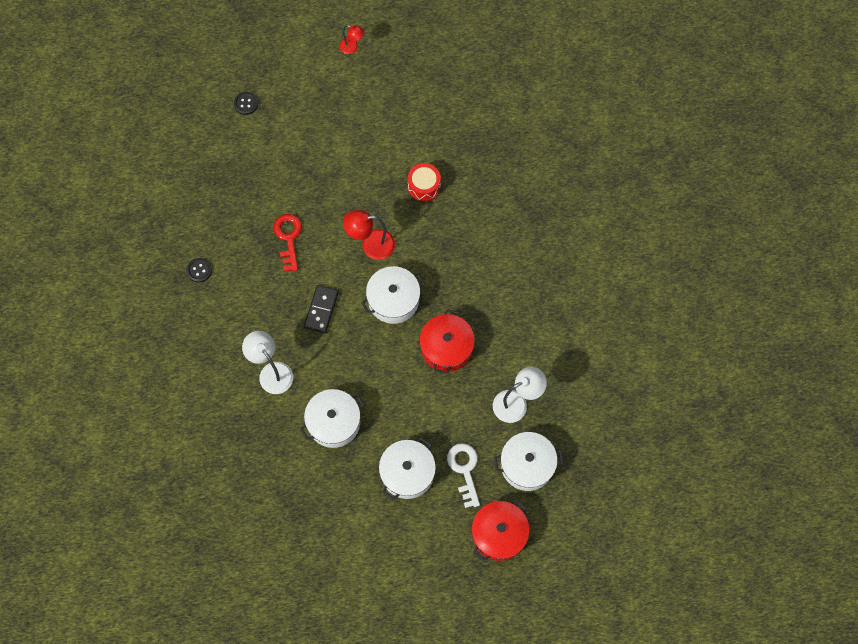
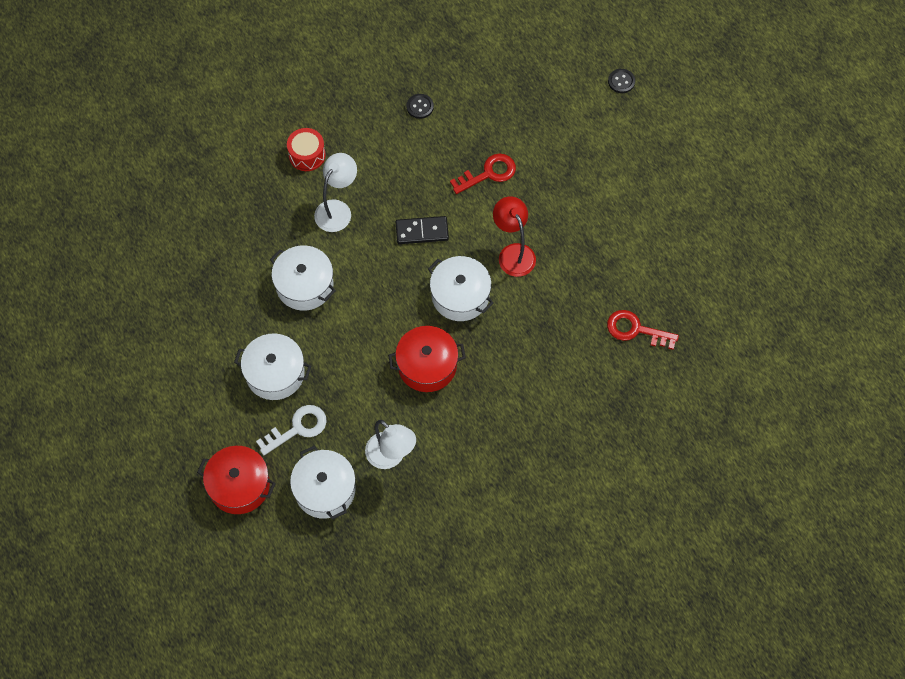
camera: 70 degrees right, 5 degrees down
red lamp [339,25,364,54] -> none
red drum [408,163,441,202] -> red drum moved to [287,128,325,171]
none -> red key [607,310,679,350]

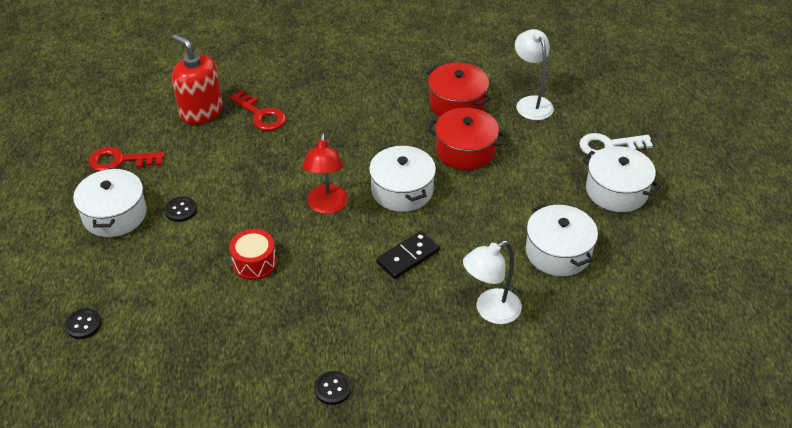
camera: 155 degrees left, 20 degrees down
red pot [197,446,276,514] -> red pot moved to [427,62,491,116]
red drum [287,128,325,171] -> red drum moved to [229,229,277,280]
white pot [290,446,356,520] -> white pot moved to [73,168,147,237]
black domino [396,216,449,244] -> black domino turned 60 degrees counterclockwise [376,231,440,279]
red key [450,154,516,194] -> red key moved to [88,147,164,171]
none -> black button [164,197,197,222]
none -> red soap dispenser [172,34,223,125]

